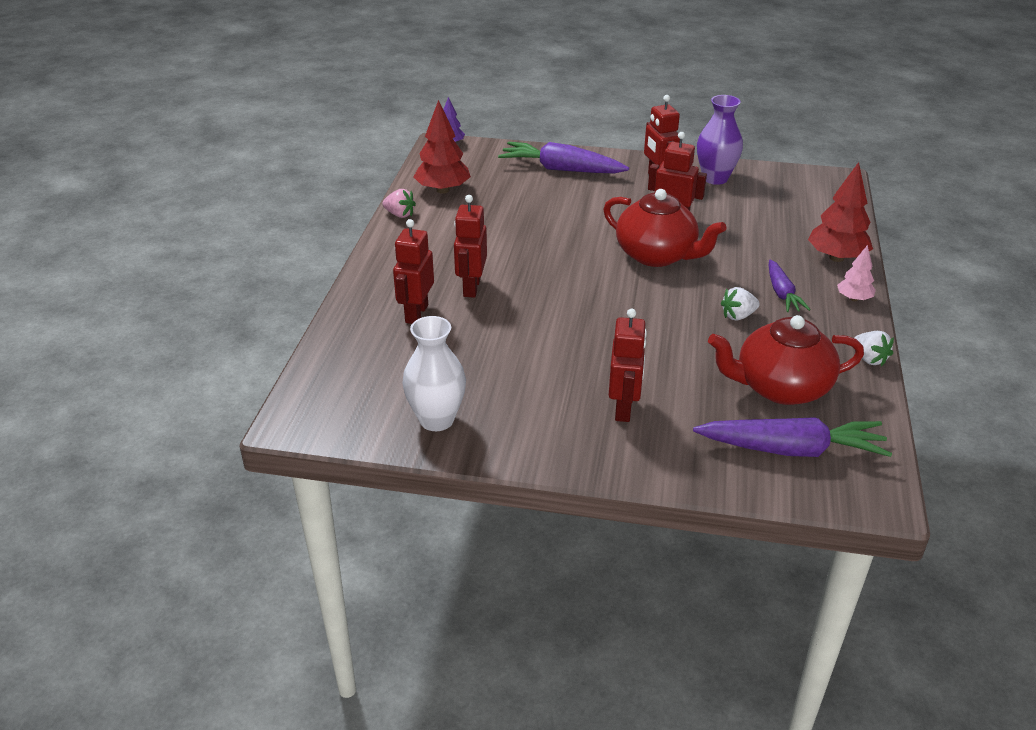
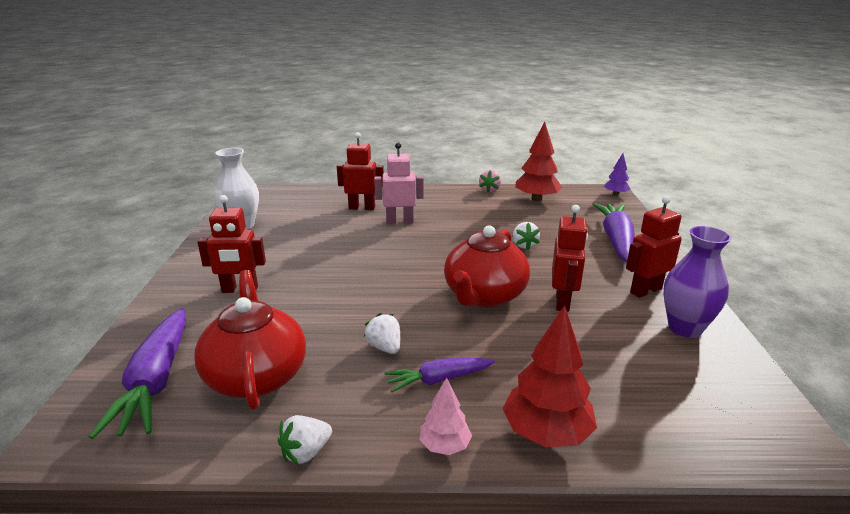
camera: 80 degrees right, 10 degrees down
red robot [454,195,487,298] -> pink robot [374,142,424,224]
none -> white strawberry [513,222,540,250]

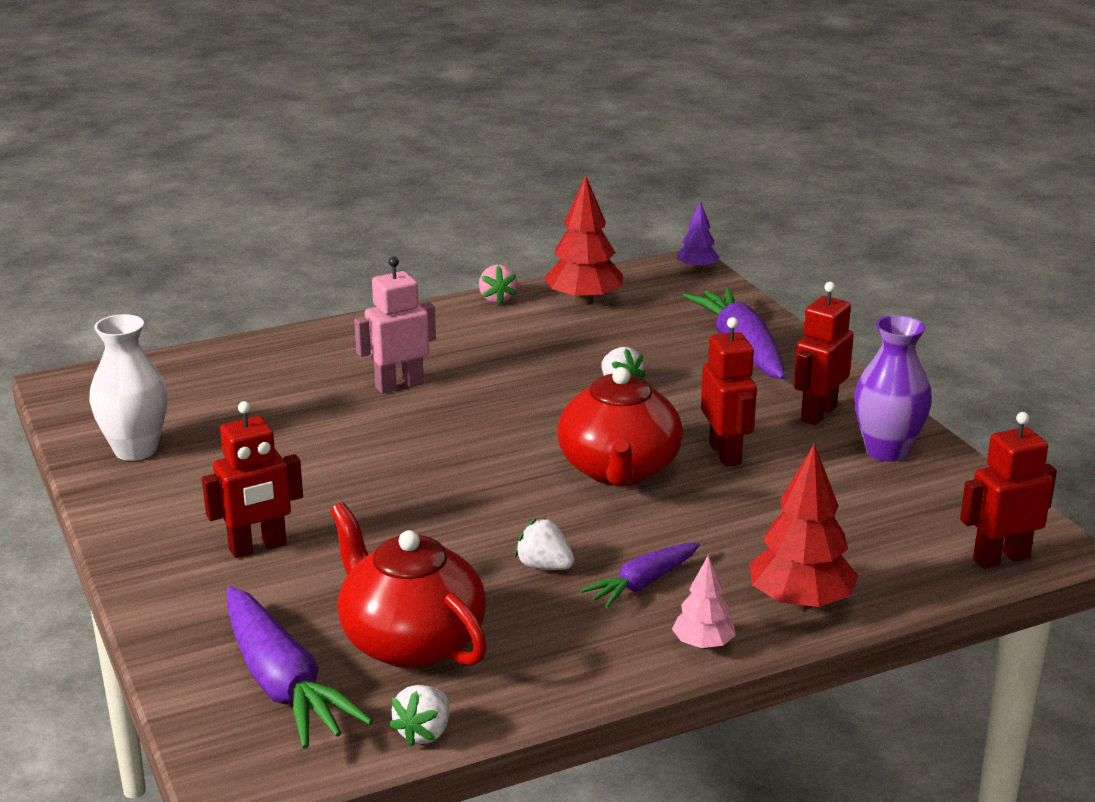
camera: 25 degrees left, 0 degrees up
white strawberry [278,415,332,465] -> white strawberry moved to [389,685,449,747]
red robot [337,132,384,210] -> red robot moved to [960,412,1057,569]

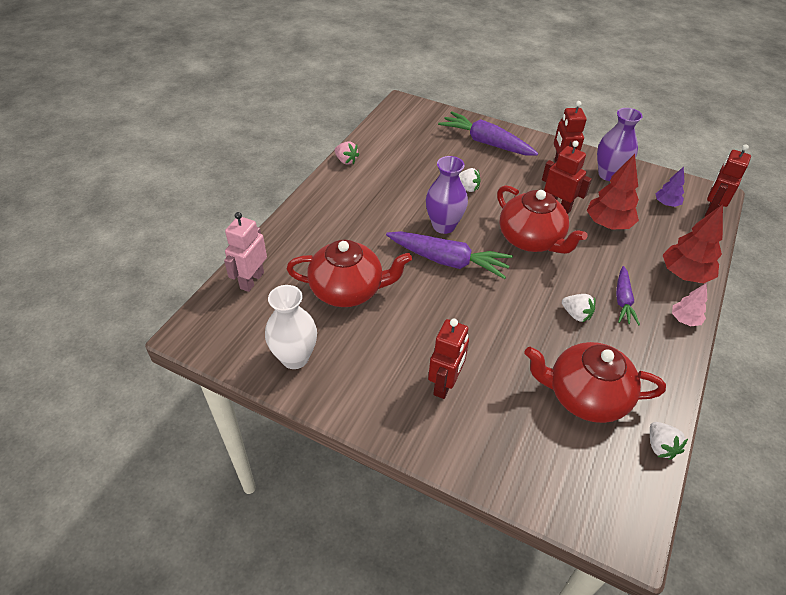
camera: 40 degrees left, 20 degrees up
purple carrot [227,586,373,749] -> purple carrot moved to [386,231,513,279]
pink robot [354,256,436,394] -> pink robot moved to [224,212,267,292]
white strawberry [515,518,574,570] -> white strawberry turned 135 degrees counterclockwise [562,294,596,322]
red tree [544,175,623,305] -> red tree moved to [587,154,639,230]
purple tree [677,201,720,271] -> purple tree moved to [656,167,685,207]
none -> red teapot [287,240,412,307]
none -> purple vase [426,156,468,234]

